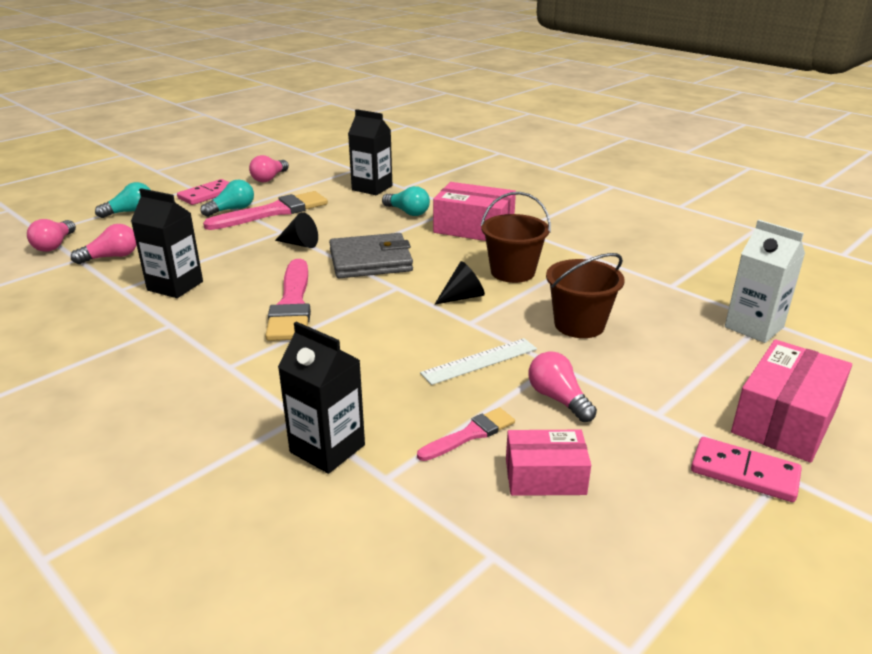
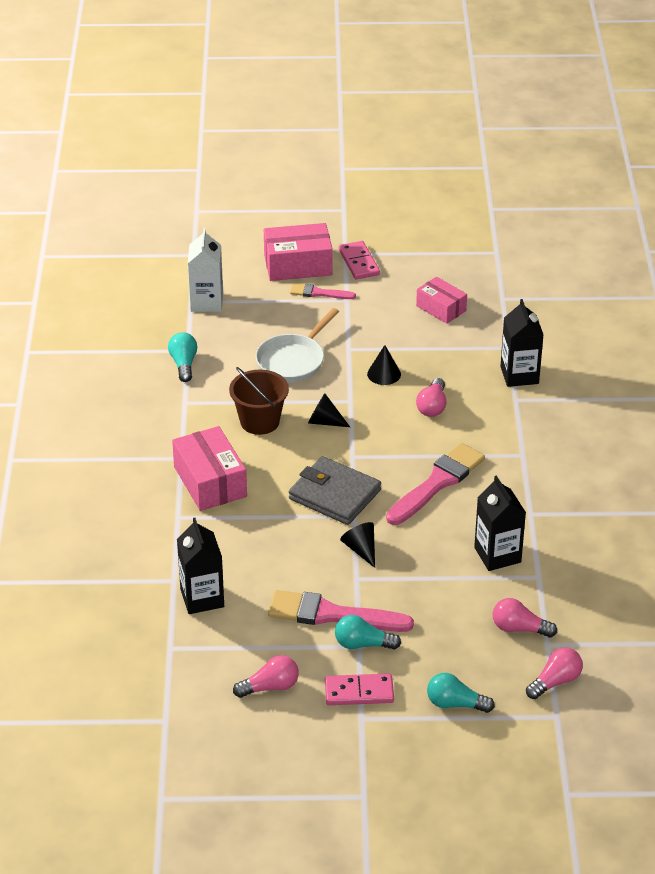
camera: 135 degrees left, 10 degrees up
turquoise light bulb [382,186,430,216] -> turquoise light bulb moved to [168,332,197,382]
pink brush [417,407,515,461] -> pink brush moved to [290,283,356,299]
white ruler [420,338,537,385] -> black cone [367,345,401,385]
pink light bulb [528,351,597,422] -> pink light bulb moved to [416,378,446,417]
brown bucket [546,253,625,338] -> white pan [256,308,339,382]

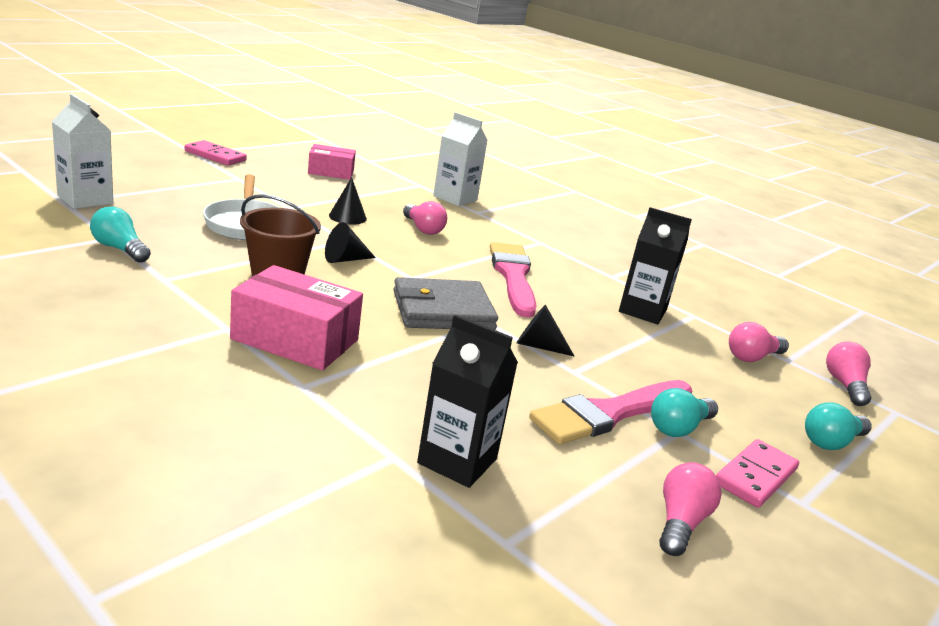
camera: 50 degrees left, 15 degrees down
pink box [264,223,333,281] -> none
pink brush [290,283,356,299] -> none
black carton [500,299,543,387] -> white carton [433,112,488,206]

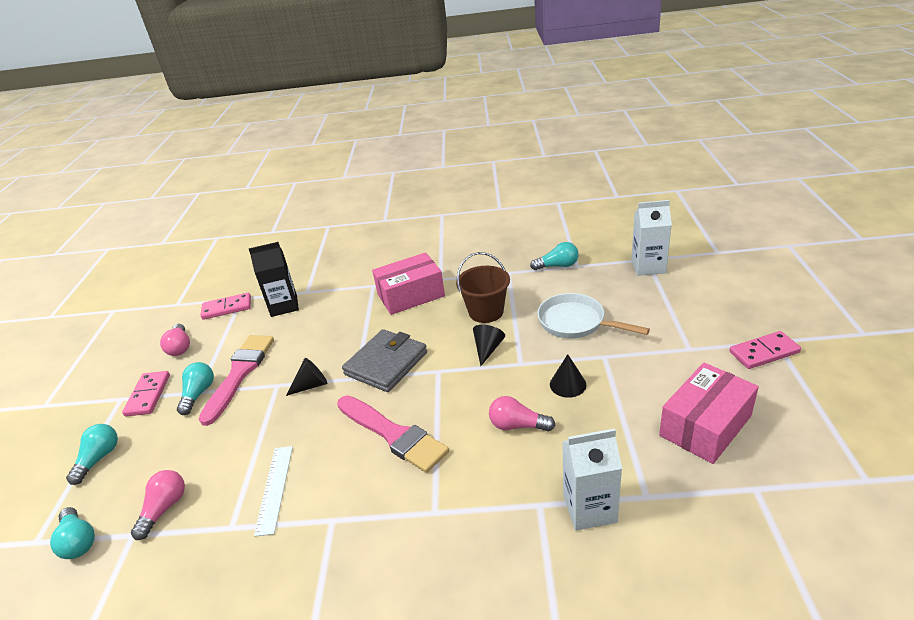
camera: 145 degrees right, 10 degrees up
pink box [308,144,356,180] -> pink box [659,363,759,464], size x1.56
black carton [619,207,692,324] -> white ruler [254,446,293,537]
pink light bulb [826,342,871,406] -> turquoise light bulb [50,507,95,559]
none -> pink domino [200,293,251,320]

